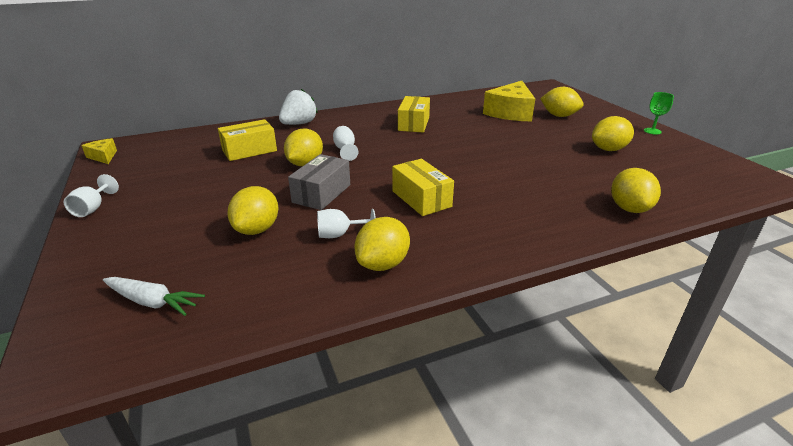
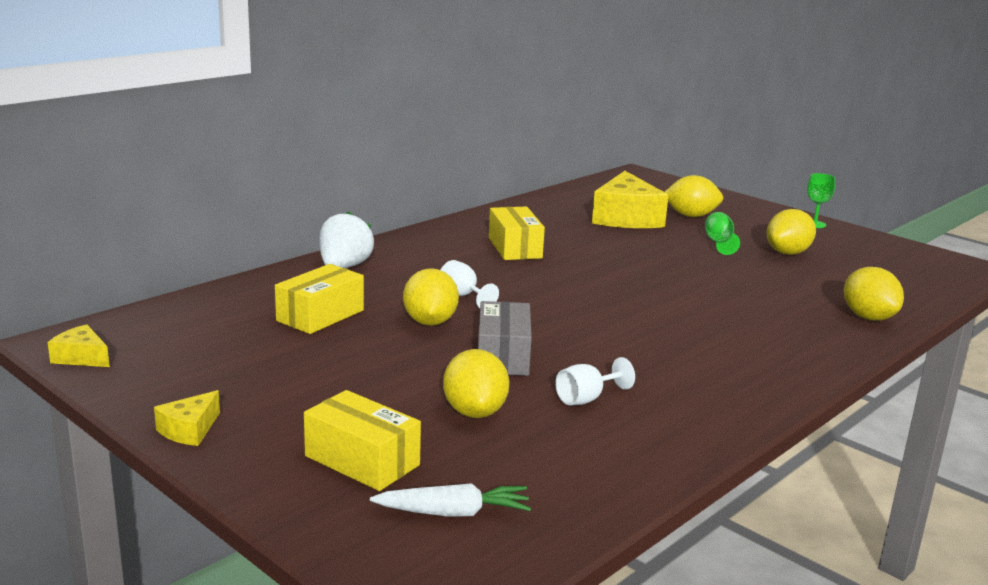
camera: 25 degrees left, 10 degrees down
white goblet [64,174,119,217] -> yellow cheese [154,390,220,446]
yellow lemon [354,217,410,271] -> none
yellow box [392,159,454,216] -> yellow box moved to [304,390,421,491]
none -> green goblet [705,212,740,255]

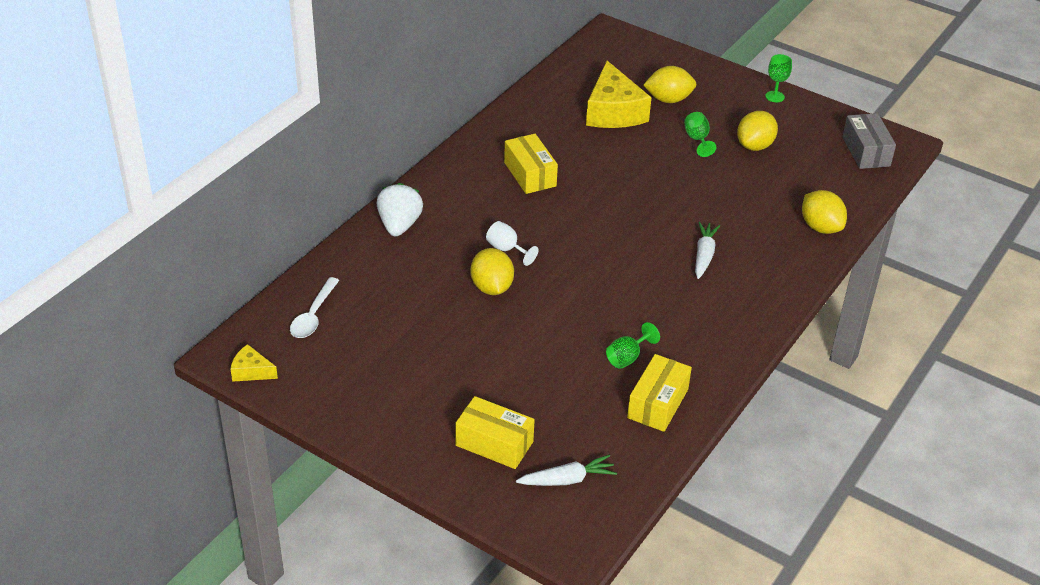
camera: 10 degrees left, 20 degrees up
yellow cheese [154,390,220,446] -> none
yellow box [275,264,364,334] -> yellow box moved to [627,354,692,432]
yellow lemon [443,349,509,418] -> none
grey box [478,301,532,376] -> grey box moved to [842,113,896,169]
white goblet [555,357,635,405] -> green goblet [606,322,660,369]
none -> white spoon [290,277,340,338]
none -> white carrot [695,222,720,279]

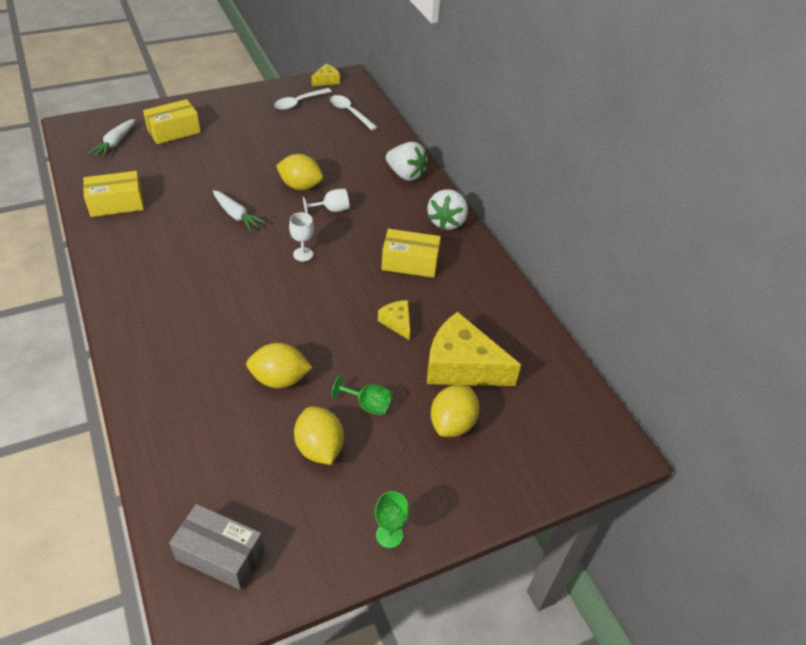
camera: 120 degrees right, 5 degrees up
green goblet [606,322,660,369] -> none
yellow box [627,354,692,432] -> yellow box turned 75 degrees counterclockwise [83,171,144,217]
white carrot [695,222,720,279] -> white carrot moved to [213,190,266,232]
yellow lemon [802,190,847,234] -> yellow lemon moved to [246,343,312,388]
none -> white spoon [274,88,332,110]
none -> white goblet [289,212,314,261]
none -> yellow cheese [378,300,410,340]
none -> white strawberry [428,189,468,230]

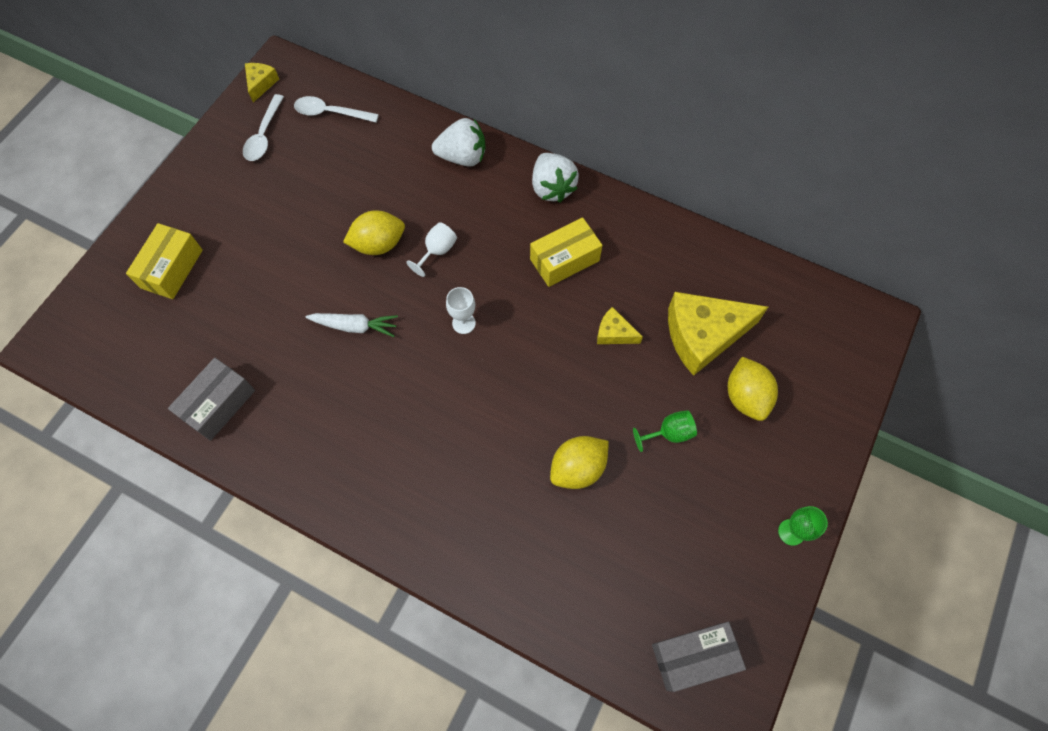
camera: 35 degrees left, 20 degrees up
yellow box [83,171,144,217] -> grey box [168,358,255,441]
white carrot [88,119,135,158] -> none
yellow lemon [294,406,344,465] -> none

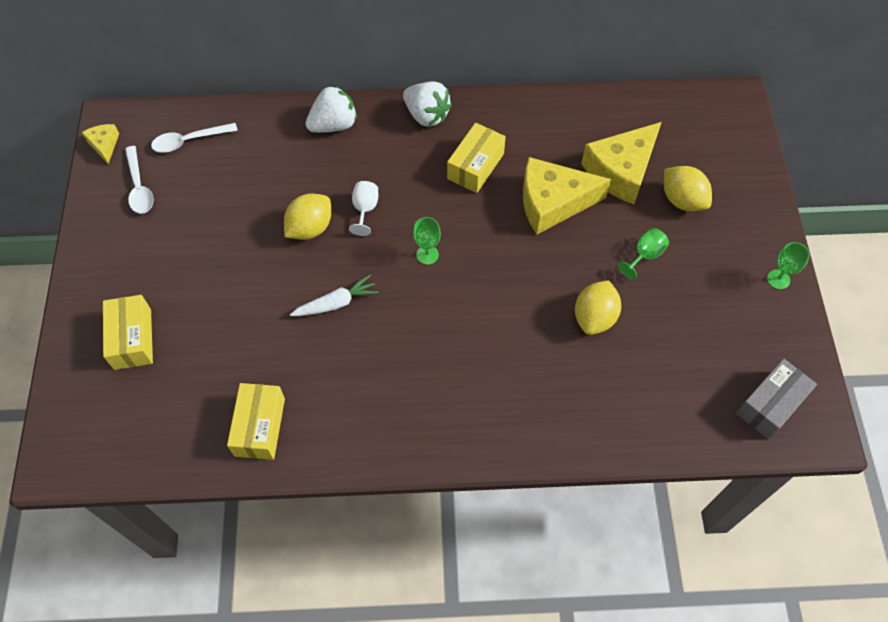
camera: 30 degrees left, 5 degrees down
grey box [168,358,255,441] -> yellow box [227,383,285,460]
white goblet [446,287,476,334] -> green goblet [413,217,441,265]
yellow cheese [597,307,643,344] -> yellow cheese [523,157,611,234], size x2.10

